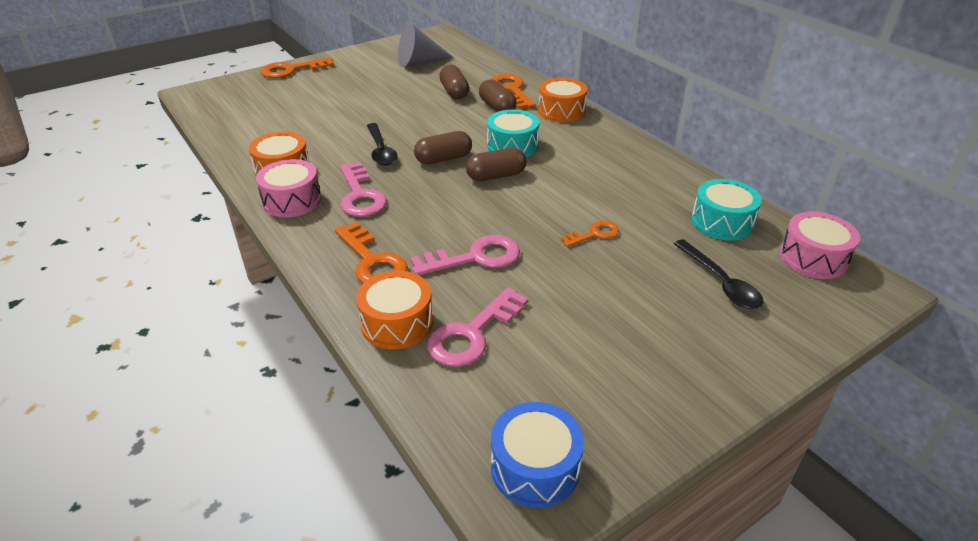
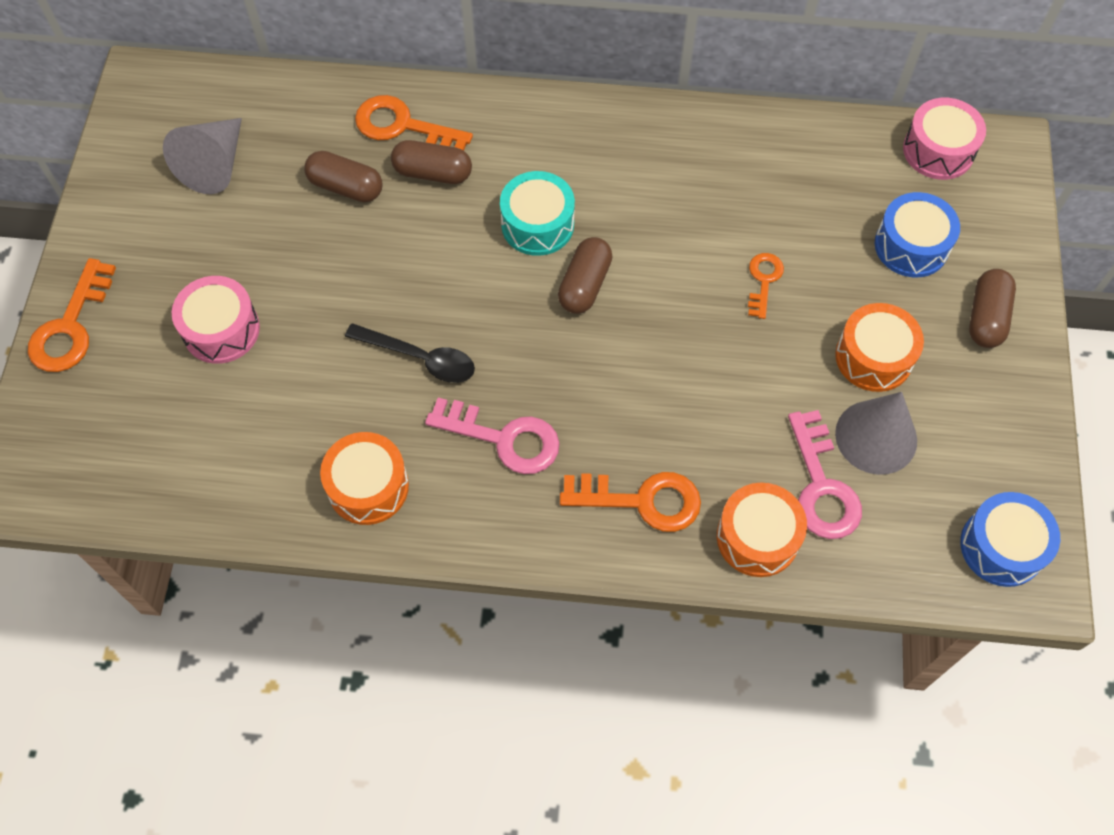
camera: 50 degrees left, 25 degrees up
pink drum [256,159,321,217] -> pink drum moved to [172,276,260,364]
pink key [411,235,520,275] -> none
brown capsule [414,131,472,164] -> brown capsule moved to [969,269,1016,348]
orange drum [538,78,587,122] -> orange drum moved to [835,303,924,392]
black spoon [674,239,763,309] -> blue drum [875,192,960,277]
turquoise drum [691,179,762,241] -> none
none -> grey cone [835,392,917,475]

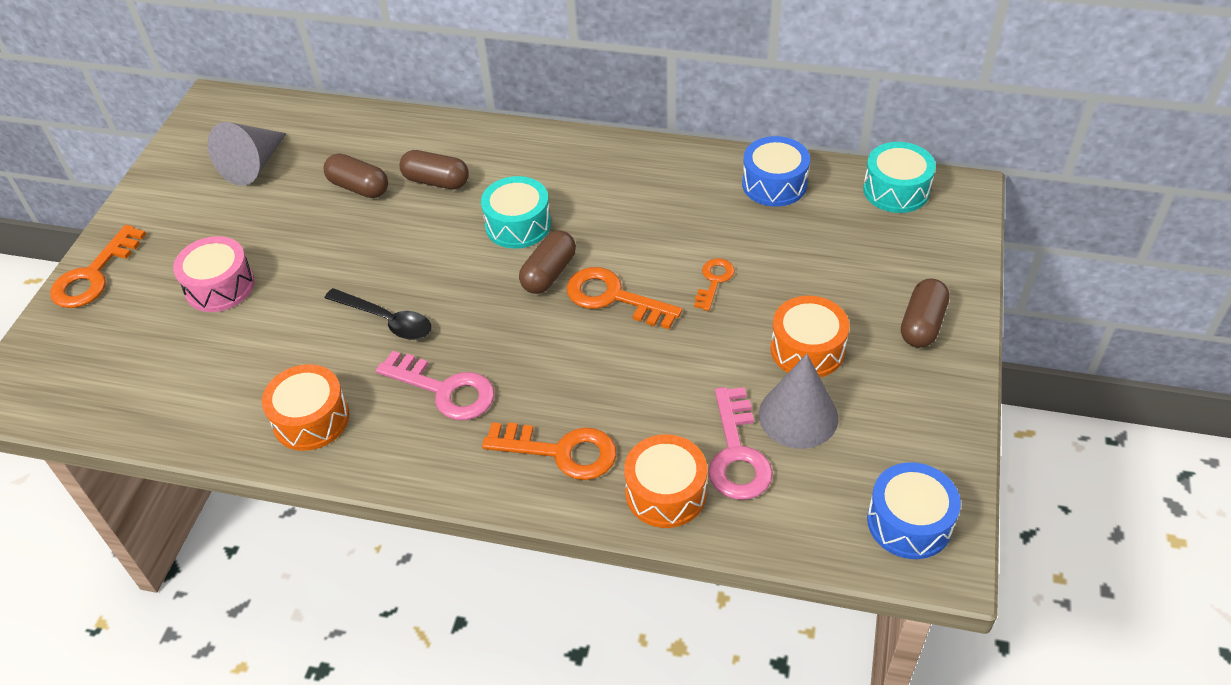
camera: 10 degrees right, 15 degrees down
orange key [355,95,473,151] -> orange key moved to [566,267,682,329]
blue drum [875,192,960,277] -> blue drum moved to [742,136,810,207]
pink drum [903,98,986,180] -> turquoise drum [863,142,936,213]

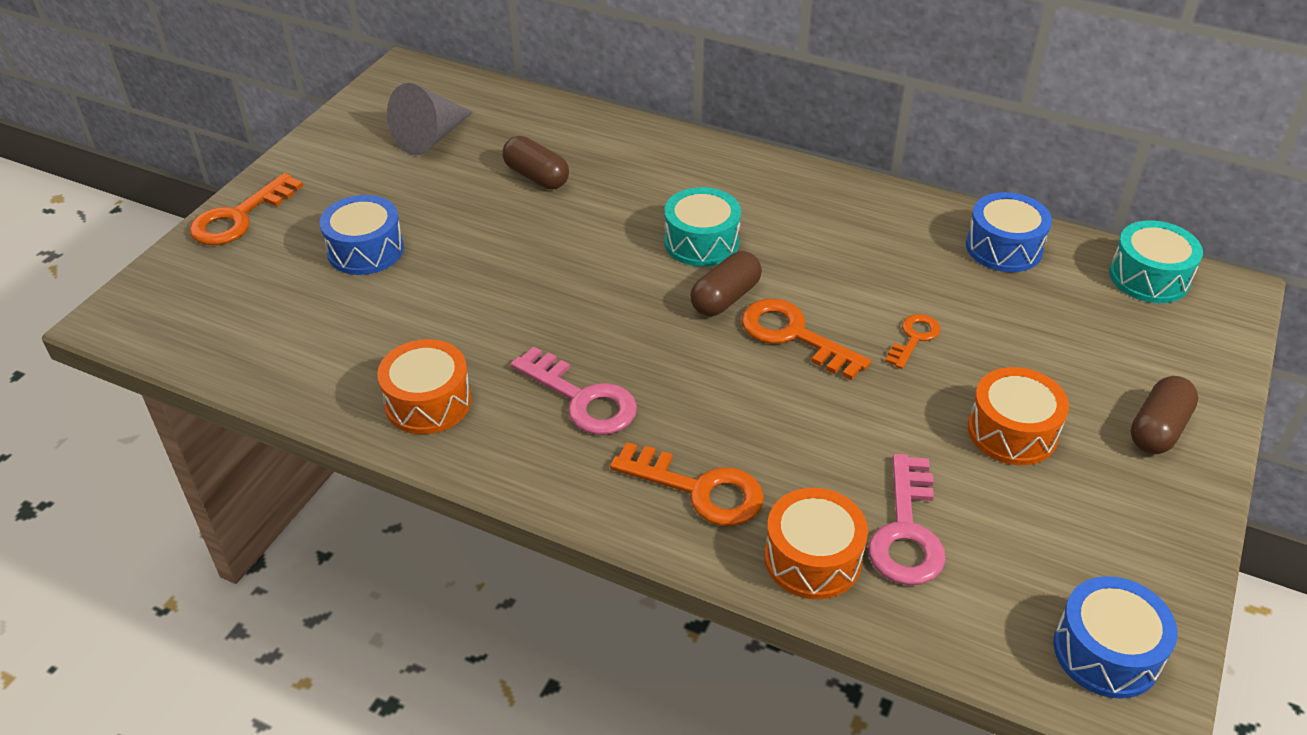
camera: 10 degrees right, 5 degrees down
pink drum [173,236,255,312] -> blue drum [320,195,404,275]
black spoon [325,288,431,340] -> none
brown capsule [400,150,469,189] -> none
grey cone [759,353,838,449] -> none

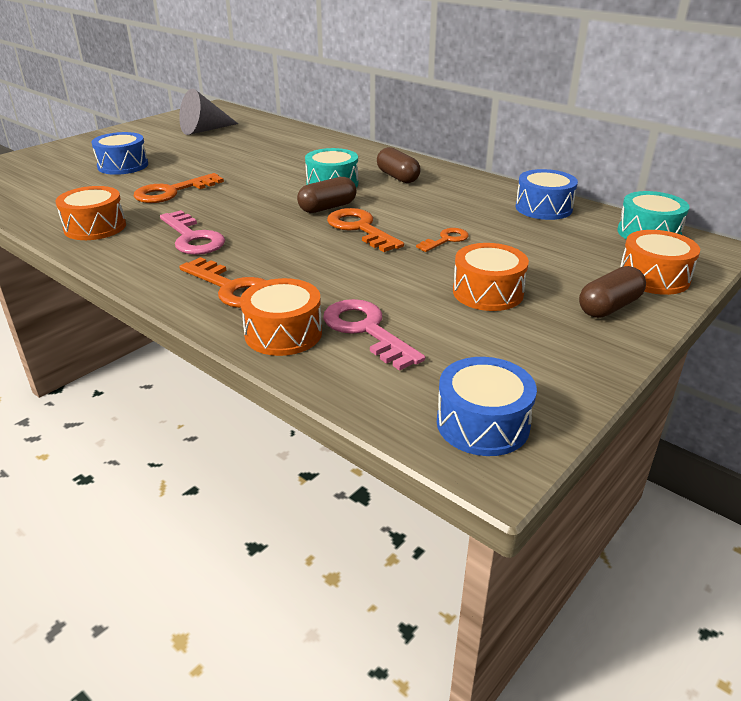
camera: 15 degrees right, 10 degrees down
orange key [189,173,303,245] -> orange key moved to [134,173,224,203]
brown capsule [502,136,569,189] -> brown capsule moved to [377,147,421,183]
pink key [868,454,946,585] -> pink key turned 120 degrees clockwise [323,299,425,371]
none -> orange drum [620,230,700,295]

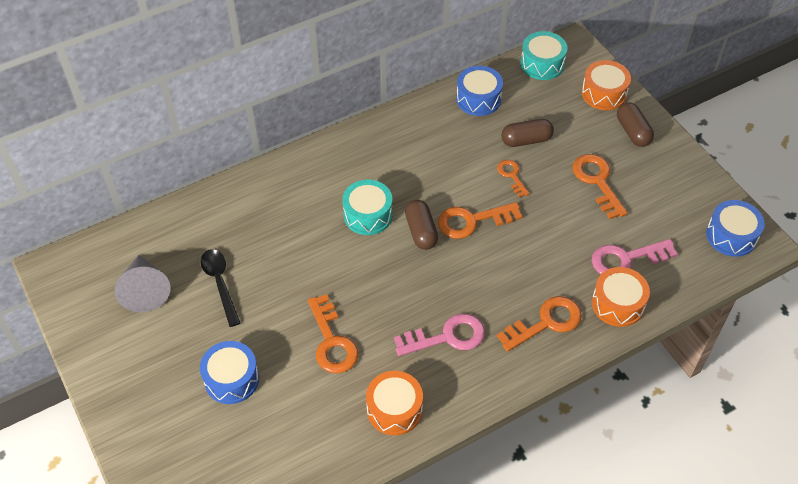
camera: 70 degrees left, 20 degrees up
brown capsule [377,147,421,183] -> brown capsule moved to [501,119,554,147]
orange drum [453,243,529,311] -> orange key [572,154,628,219]
none -> black spoon [200,249,240,327]

